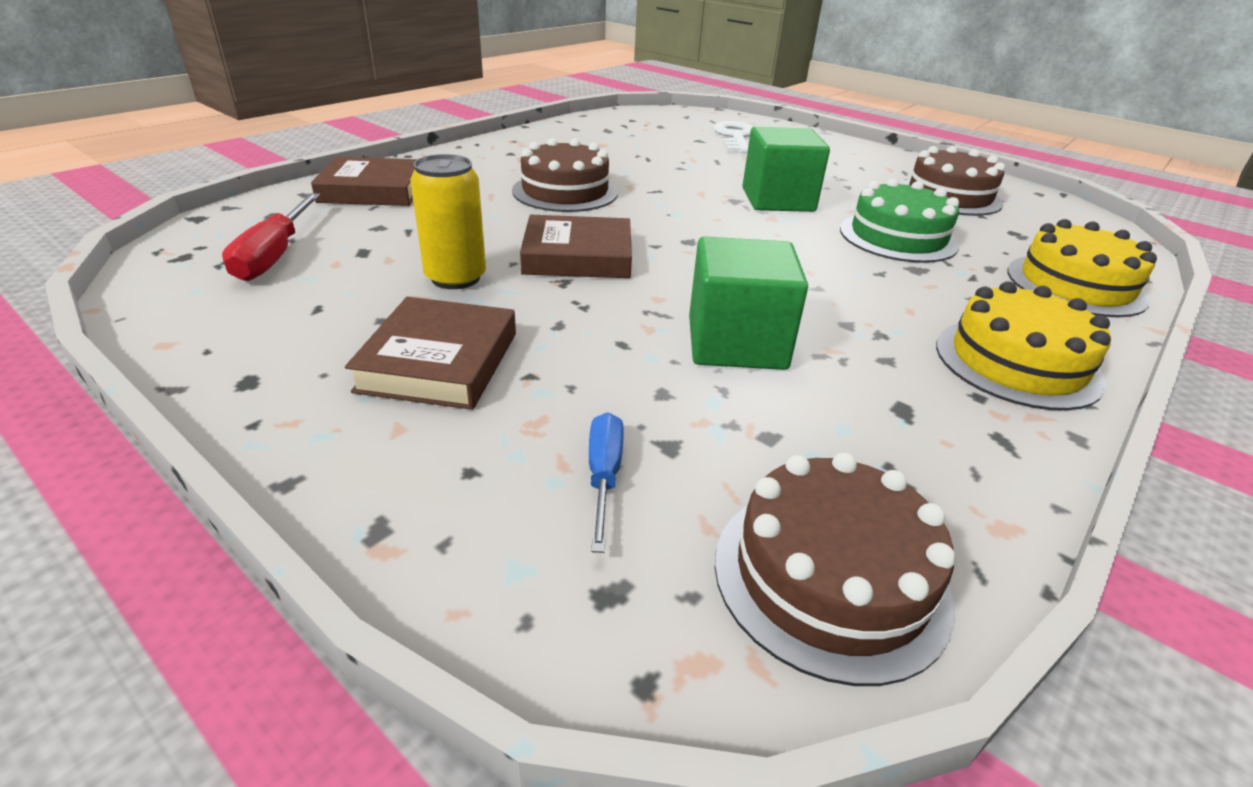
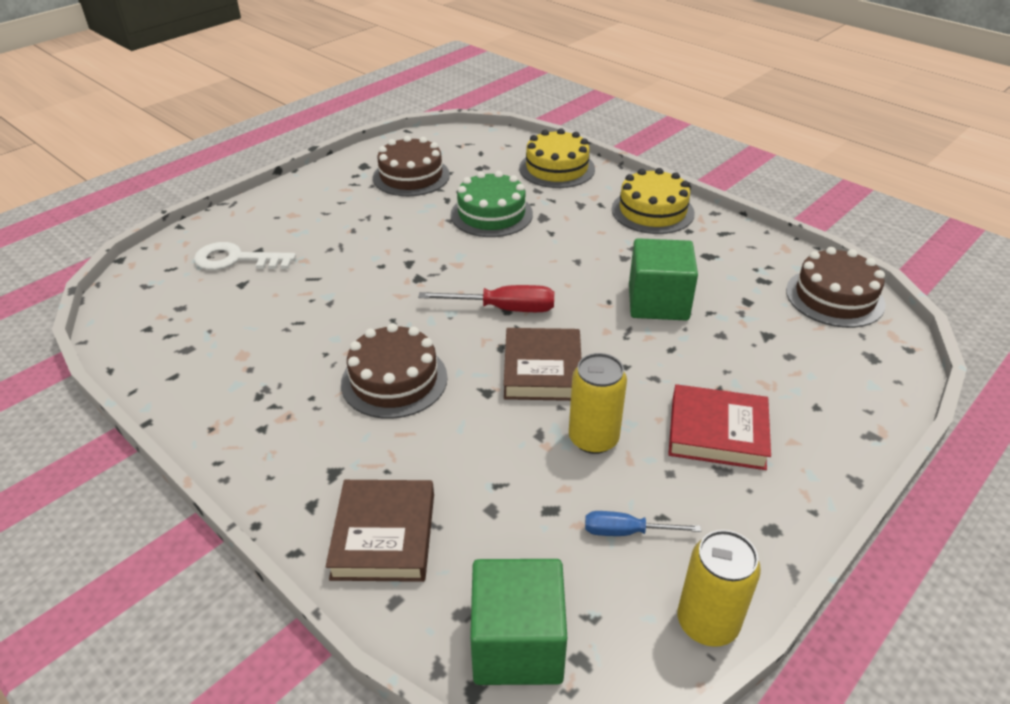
camera: 85 degrees left, 5 degrees up
red screwdriver [222,193,320,281] -> red screwdriver moved to [418,285,554,312]
brown book [345,297,516,410] -> red book [668,384,771,470]
blue screwdriver [589,412,624,553] -> blue screwdriver moved to [585,511,701,536]
green cube [743,127,830,212] -> green cube moved to [470,559,567,685]
none -> yellow can [677,530,761,647]

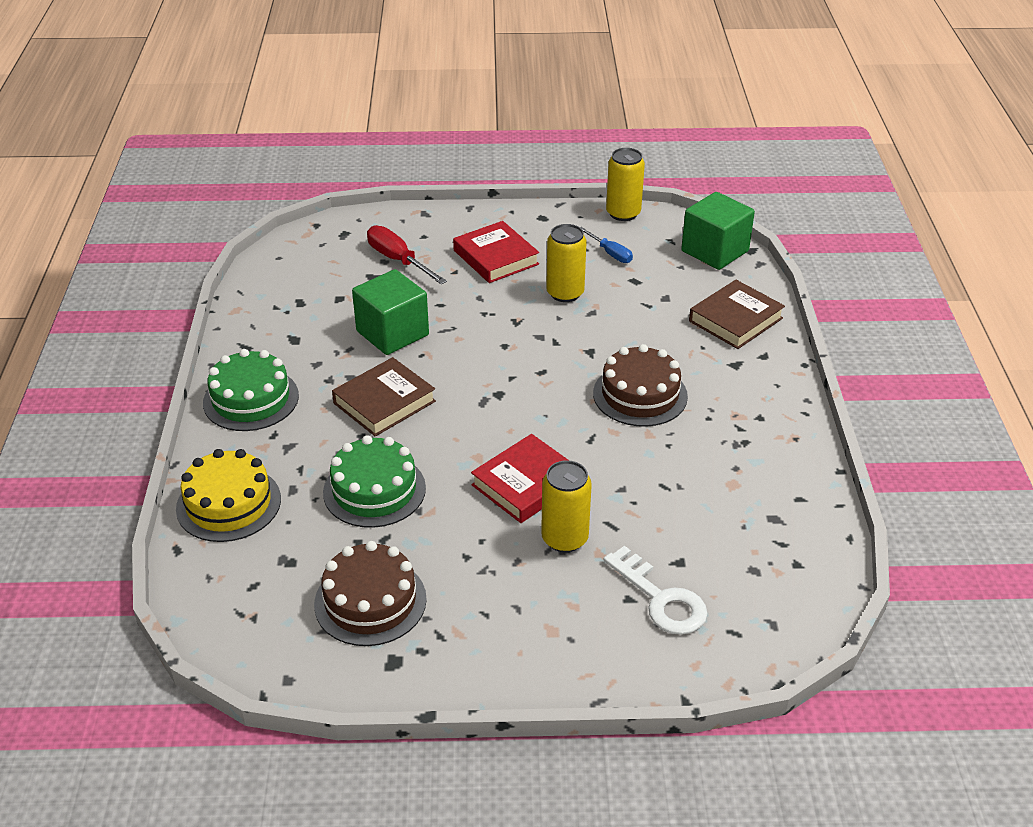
camera: 135 degrees left, 0 degrees up
red screwdriver [418,285,554,312] -> red screwdriver moved to [367,225,447,285]
brown book [504,328,581,401] -> brown book moved to [332,357,436,437]
yellow cake [612,168,695,234] -> green cake [203,349,299,431]
brown cake [786,247,886,328] -> none
none -> red book [471,434,568,523]
none -> yellow can [541,460,592,552]

